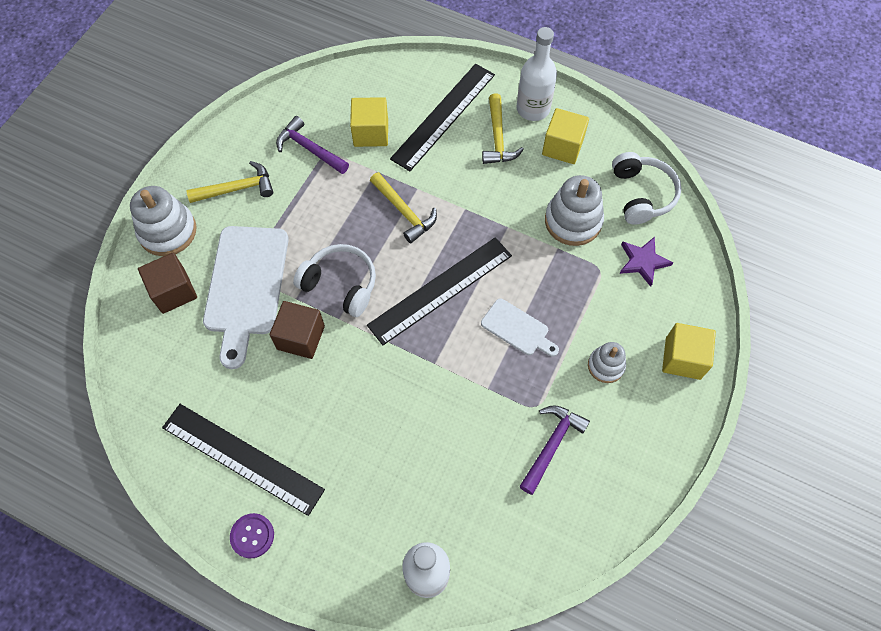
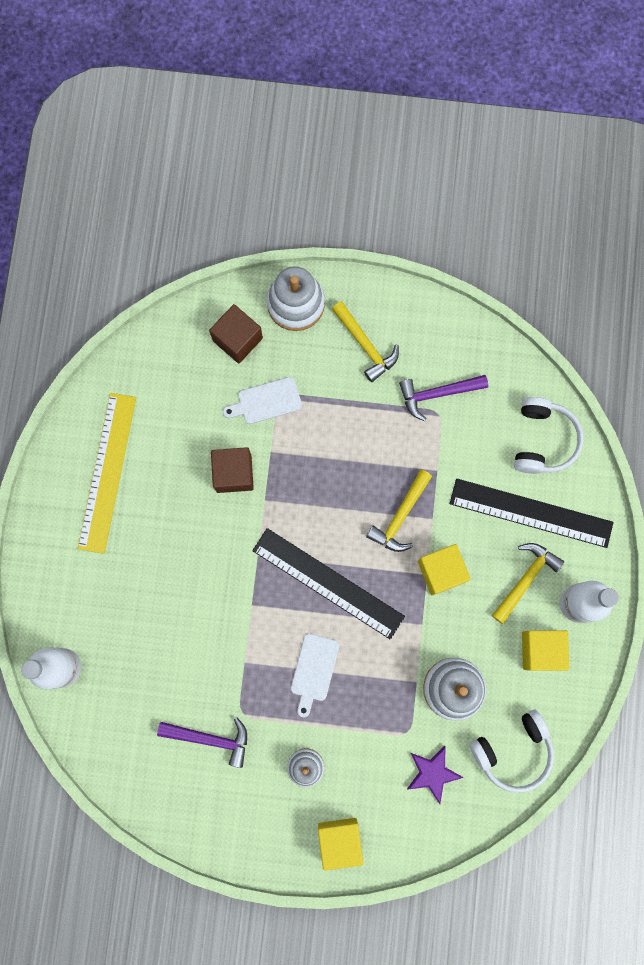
camera: 70 degrees right, 15 degrees up
black ruler [162,404,325,516] -> yellow ruler [78,393,136,554]
white cutting board [203,226,289,369] -> white cutting board [223,377,302,424], size x0.52
purple button [230,513,274,558] -> none
purple hammer [276,116,349,174] -> purple hammer turned 120 degrees counterclockwise [399,375,488,421]
white headphones [293,244,376,317] -> white headphones moved to [514,397,584,474]
yellow cube [350,97,388,147] -> yellow cube moved to [418,544,471,595]
yellow hammer [482,93,524,164] -> yellow hammer turned 150 degrees clockwise [492,543,564,624]

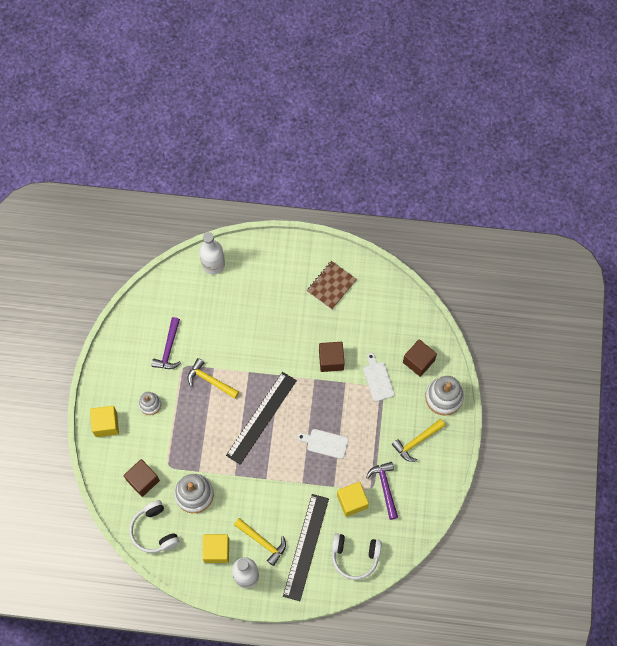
camera: 90 degrees right, 10 degrees down
yellow ruler [78,393,136,554] -> brown notebook [307,261,357,309]
white cutting board [291,634,339,717] -> white cutting board moved to [297,429,349,459]
yellow hammer [366,469,432,552] -> yellow hammer moved to [188,358,239,399]
purple star [407,746,463,804] -> brown cube [123,459,160,497]
yellow cube [418,544,471,595] -> yellow cube moved to [337,482,369,517]

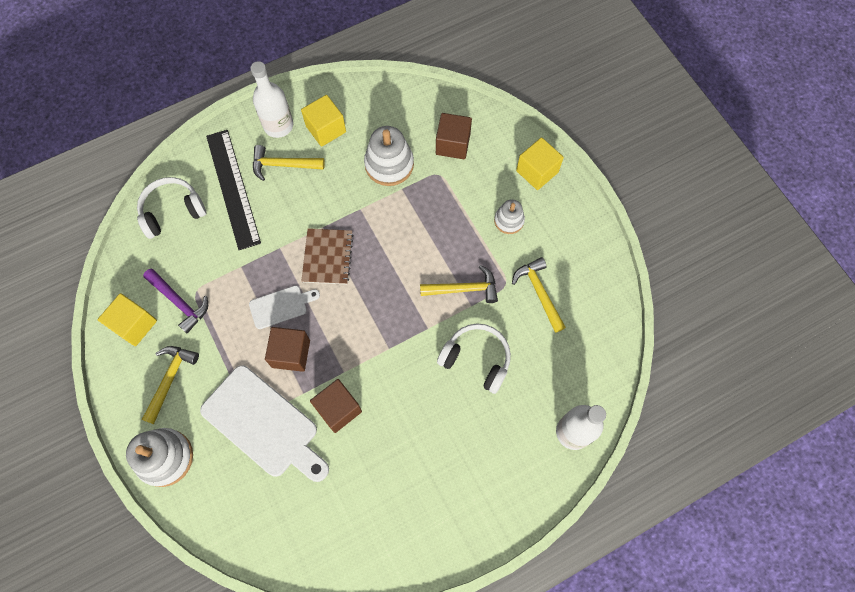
camera: 145 degrees right, 0 degrees up
white headphones [129,500,179,553] -> white headphones moved to [437,324,511,394]
purple hammer [151,317,181,369] -> yellow hammer [512,257,566,333]
black ruler [226,372,297,465] -> none
brown notebook [307,261,357,309] -> brown notebook moved to [301,228,354,285]
yellow cube [337,482,369,517] -> yellow cube moved to [98,293,157,346]
white cutting board [363,353,395,402] -> white cutting board [200,365,329,482], size x1.94
brown cube [403,339,437,377] -> brown cube moved to [265,327,310,372]

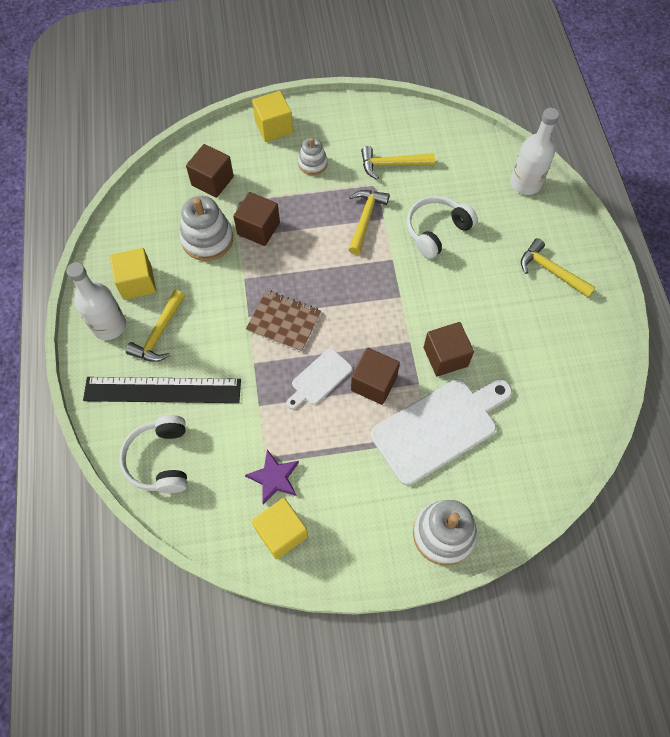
camera: 70 degrees left, 5 degrees down
yellow hammer [142,346,199,424] -> yellow hammer moved to [521,238,596,297]
purple hammer [143,269,208,333] -> purple star [245,450,299,505]
white cutting board [249,286,320,329] -> white cutting board turned 135 degrees counterclockwise [287,348,352,409]
none -> brown cube [233,192,280,246]

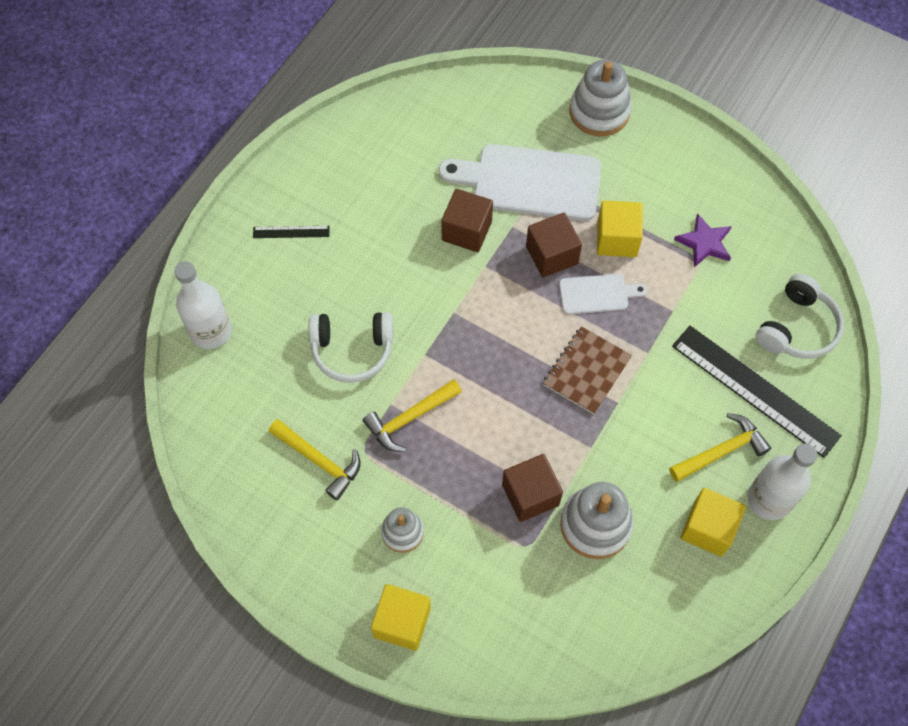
camera: 140 degrees left, 0 degrees up
brown cube [186,144,234,198] -> none
brown notebook [246,290,321,352] -> brown notebook turned 60 degrees clockwise [543,326,632,414]
yellow cube [252,498,308,560] -> yellow cube moved to [597,201,643,257]
yellow hammer [521,238,596,297] -> black ruler [253,226,330,238]

